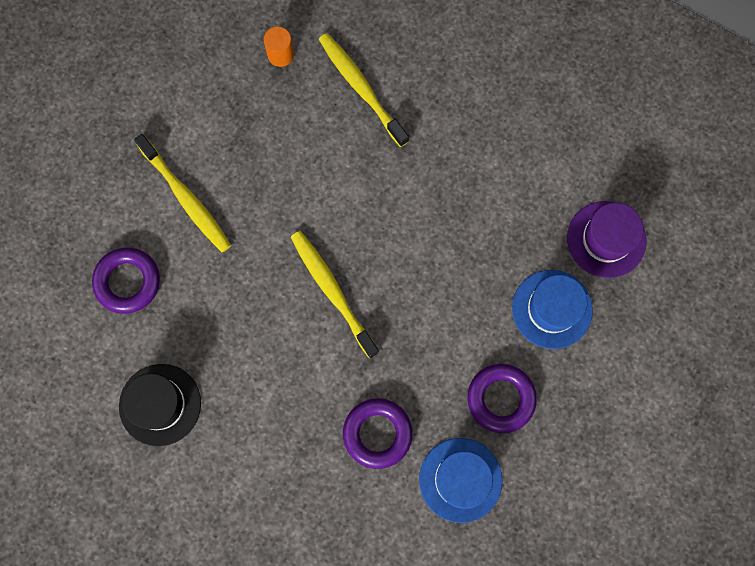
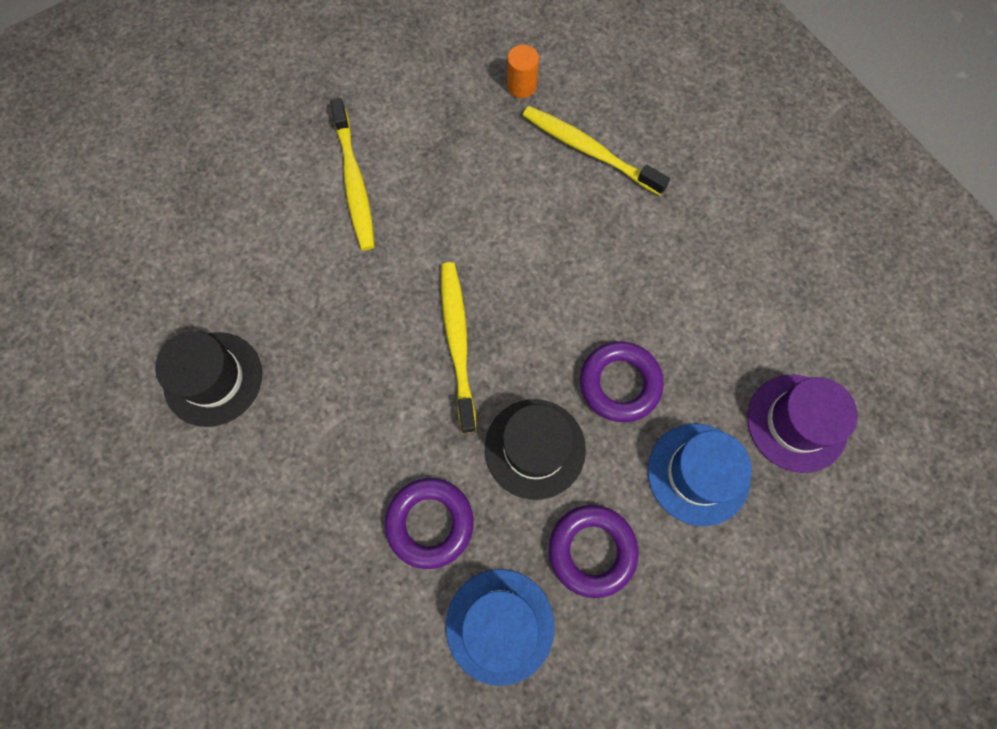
camera: 25 degrees right, 5 degrees down
purple ring [92,248,160,314] -> purple ring moved to [580,341,664,422]
yellow toothbrush [319,33,409,147] -> yellow toothbrush turned 45 degrees counterclockwise [522,106,670,196]
none -> black hat [485,399,586,500]

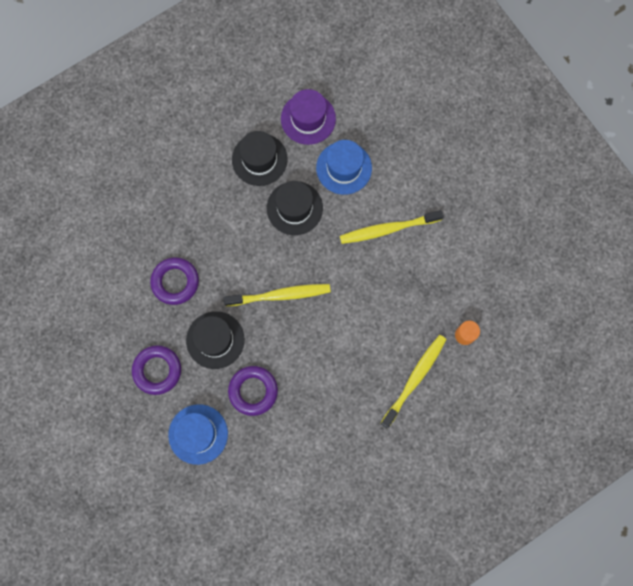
camera: 90 degrees right, 5 degrees up
blue hat [446,569,555,686] -> blue hat moved to [316,140,372,195]
purple hat [747,375,858,473] -> purple hat moved to [281,89,336,145]
none -> black hat [267,181,323,235]

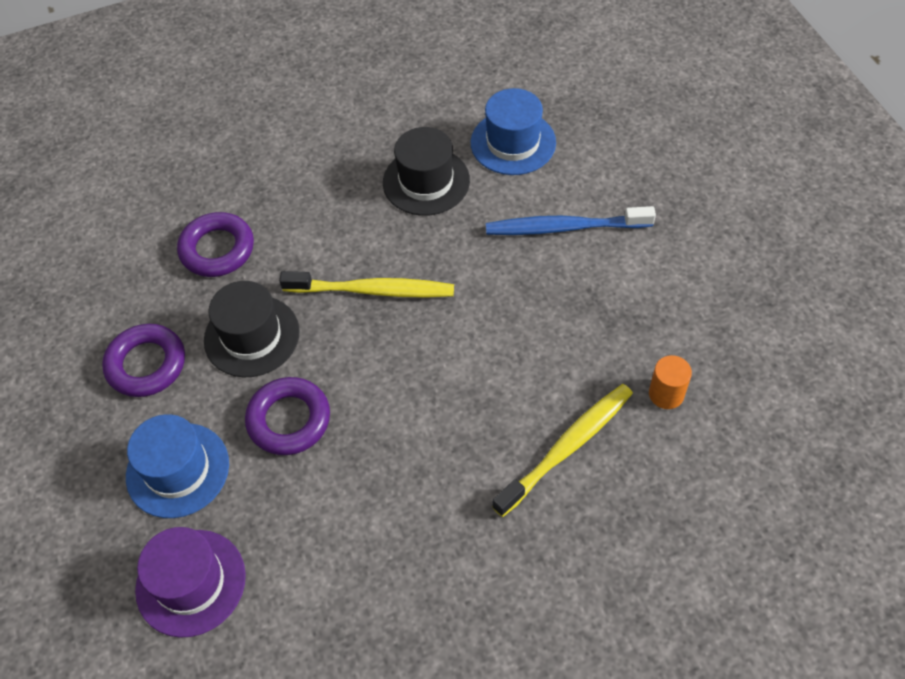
camera: 15 degrees right, 20 degrees down
black hat [232,131,288,186] -> none
purple hat [281,89,336,145] -> purple hat moved to [135,527,246,638]
yellow toothbrush [340,210,444,244] -> blue toothbrush [486,206,656,235]

